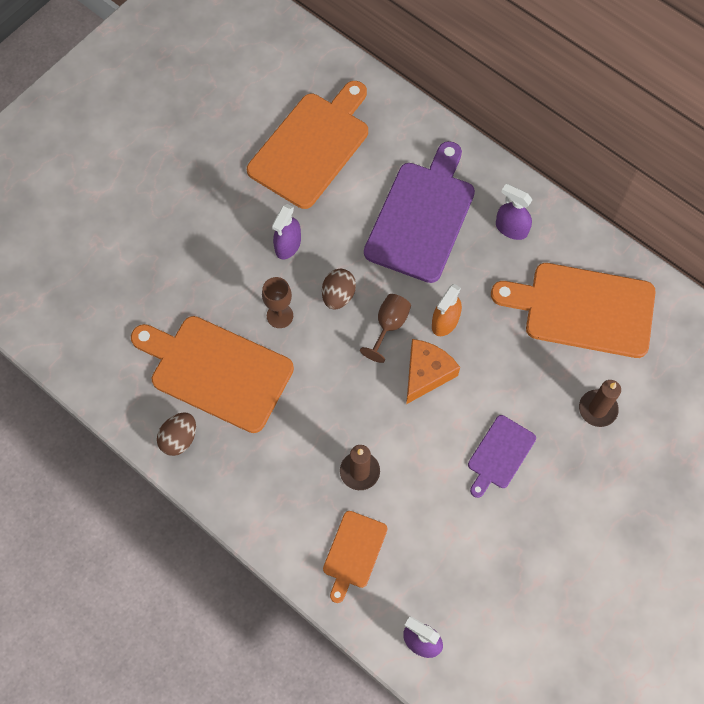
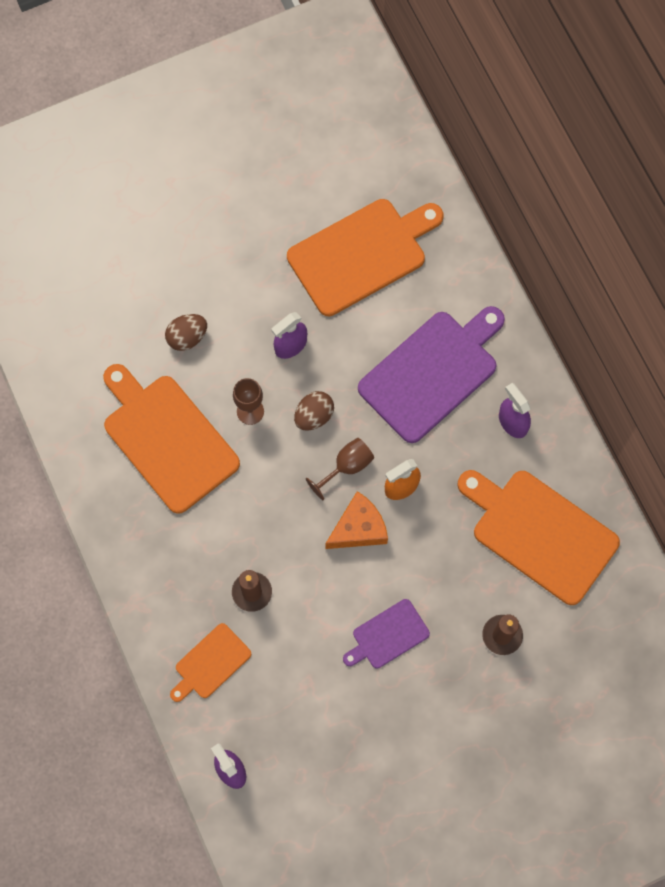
camera: 25 degrees right, 5 degrees up
brown egg [157,412,196,456] -> brown egg moved to [165,314,207,351]

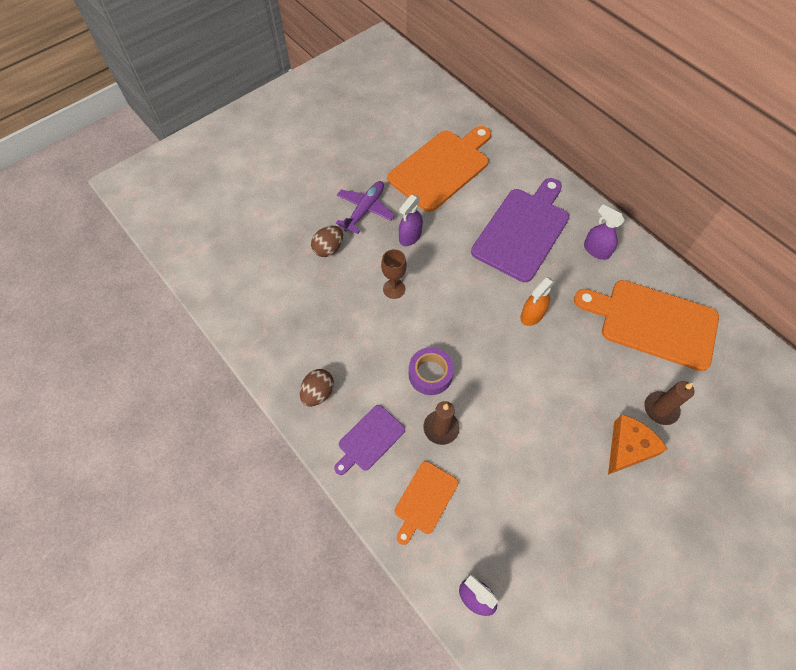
camera: 15 degrees left, 10 degrees down
orange cutting board [103,364,240,514] -> none
brown egg [294,391,334,430] -> brown egg moved to [300,369,334,407]
brown goblet [306,438,374,500] -> none
orange cheese [325,491,388,549] -> orange cheese moved to [608,414,668,475]
purple cutting board [343,599,430,668] -> purple cutting board moved to [334,405,405,475]
none -> purple plane [336,181,395,234]
none -> purple tape [409,347,454,395]

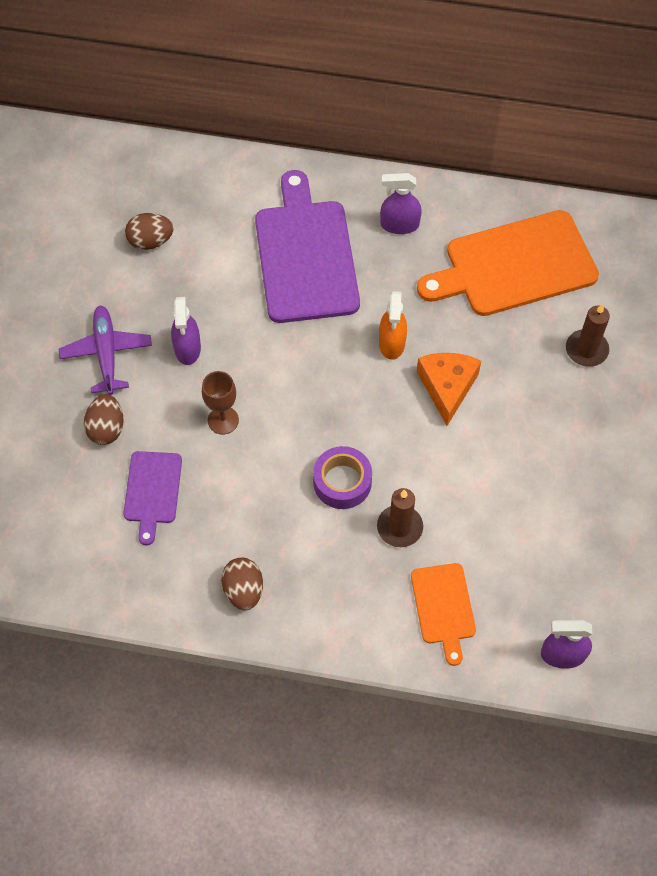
camera: 40 degrees left, 0 degrees up
purple cutting board [334,405,405,475] -> purple cutting board moved to [123,451,182,545]
orange cutting board [387,126,491,212] -> brown egg [125,213,173,250]
orange cheese [608,414,668,475] -> orange cheese moved to [417,353,481,426]

